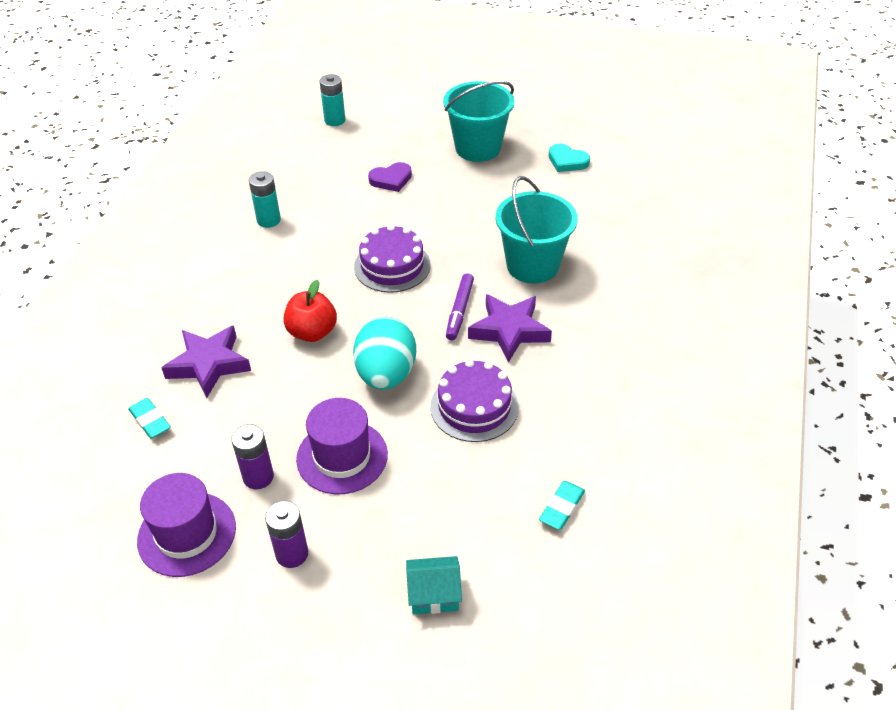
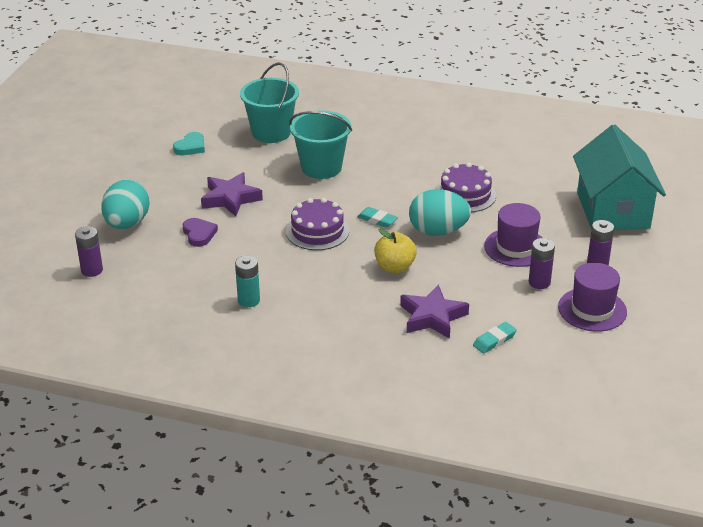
camera: 90 degrees left, 10 degrees down
red apple [283,280,337,342] -> yellow apple [374,229,417,273]
turquoise battery [320,74,345,126] -> purple battery [75,226,103,277]
turquoise house [406,556,462,614] -> turquoise house [573,125,666,230], size x2.48
turquoise bucket [443,81,514,162] -> turquoise bucket moved to [240,62,299,143]
purple marker [446,273,474,341] -> none
purple star [468,294,552,363] -> purple star moved to [201,172,263,217]
turquoise eraser [539,481,585,530] -> turquoise eraser moved to [357,207,398,228]
none -> turquoise egg [101,180,150,229]

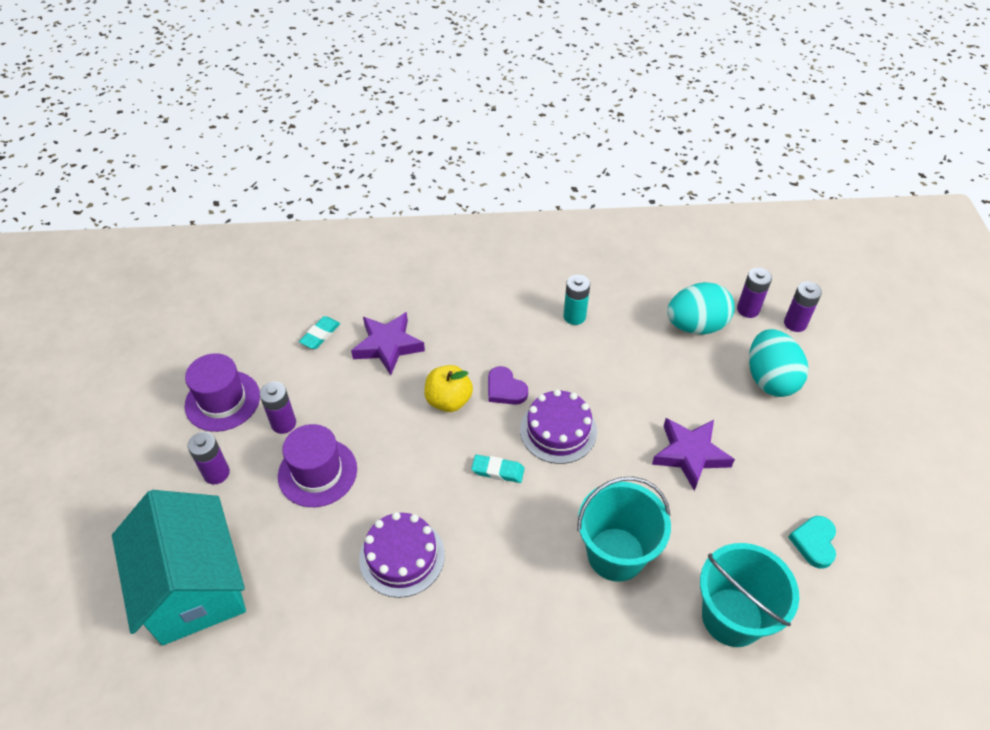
camera: 160 degrees right, 15 degrees up
purple heart [183,218,218,247] -> purple heart moved to [488,366,528,405]
turquoise egg [409,189,471,236] -> turquoise egg moved to [667,282,735,334]
none -> purple battery [784,281,822,332]

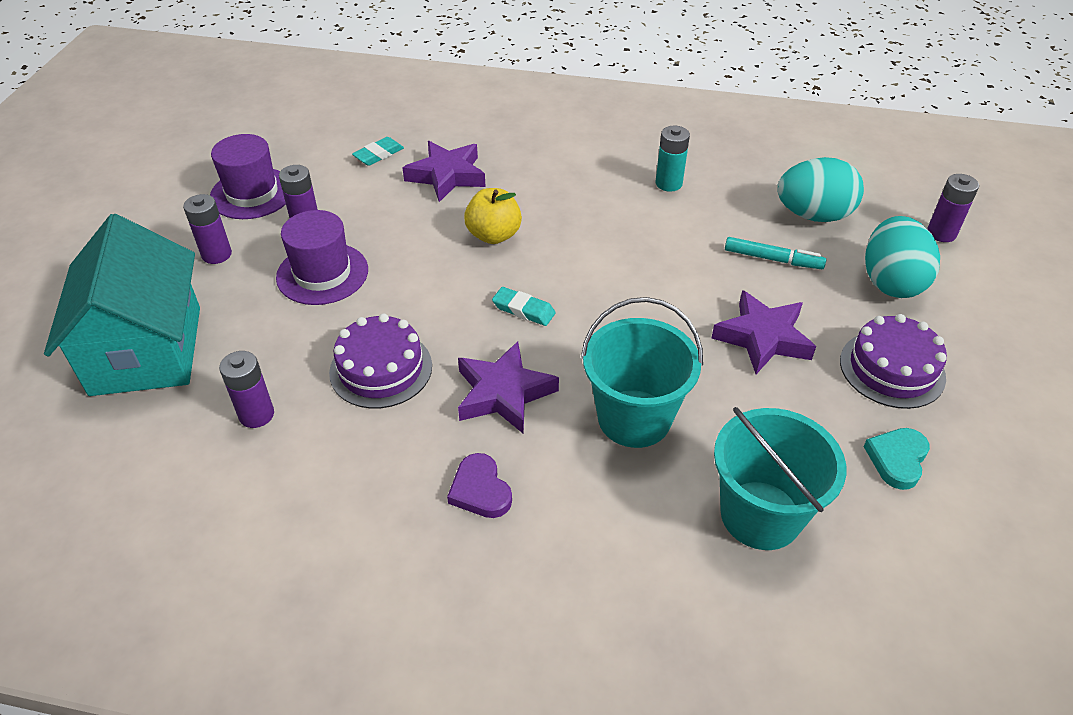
camera: 15 degrees right, 5 degrees down
purple heart [488,366,528,405] -> purple heart moved to [447,453,512,518]
purple cake [520,389,597,464] -> purple cake moved to [840,314,947,409]
purple battery [737,268,772,318] -> purple battery moved to [219,351,274,428]
none -> purple star [458,341,559,434]
none -> turquoise marker [725,237,826,269]

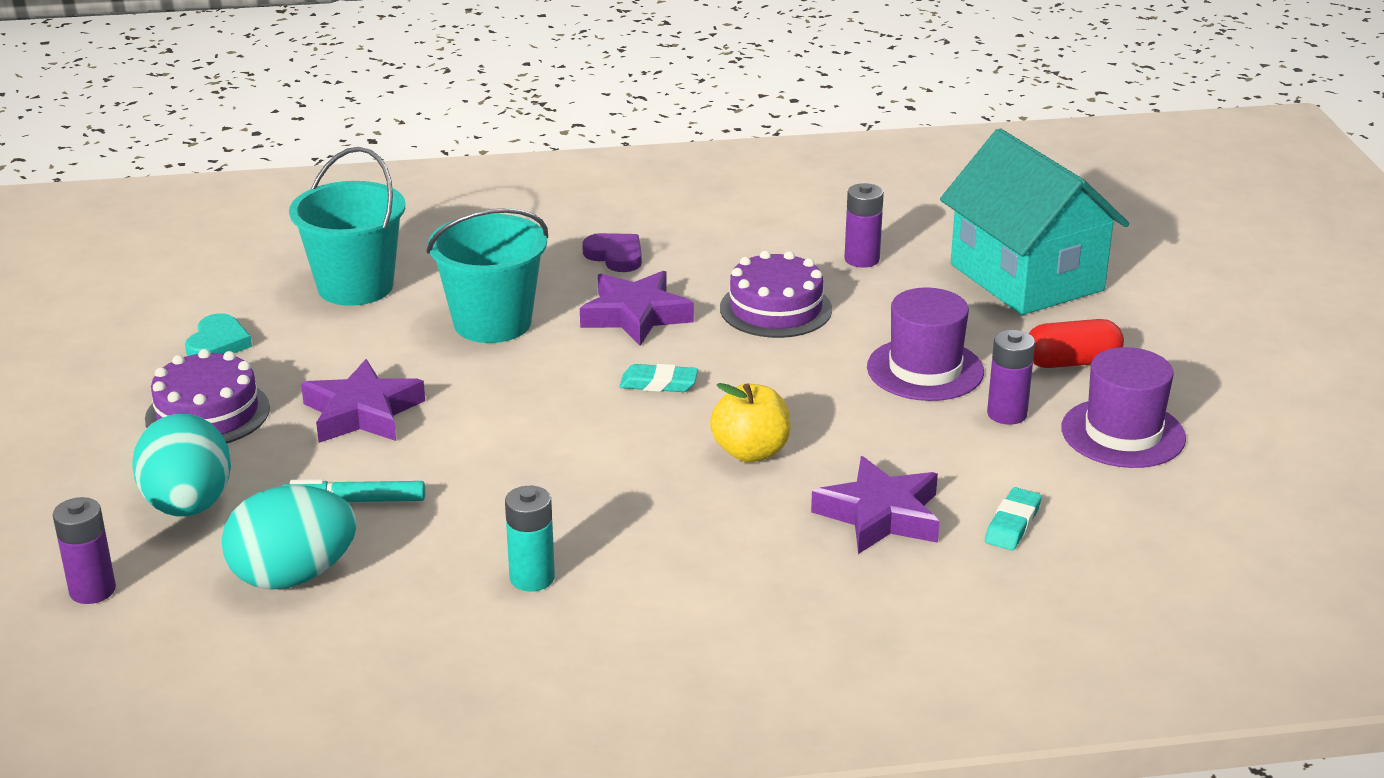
camera: 160 degrees right, 15 degrees down
purple battery [183,194,232,264] -> red capsule [1029,319,1124,368]

